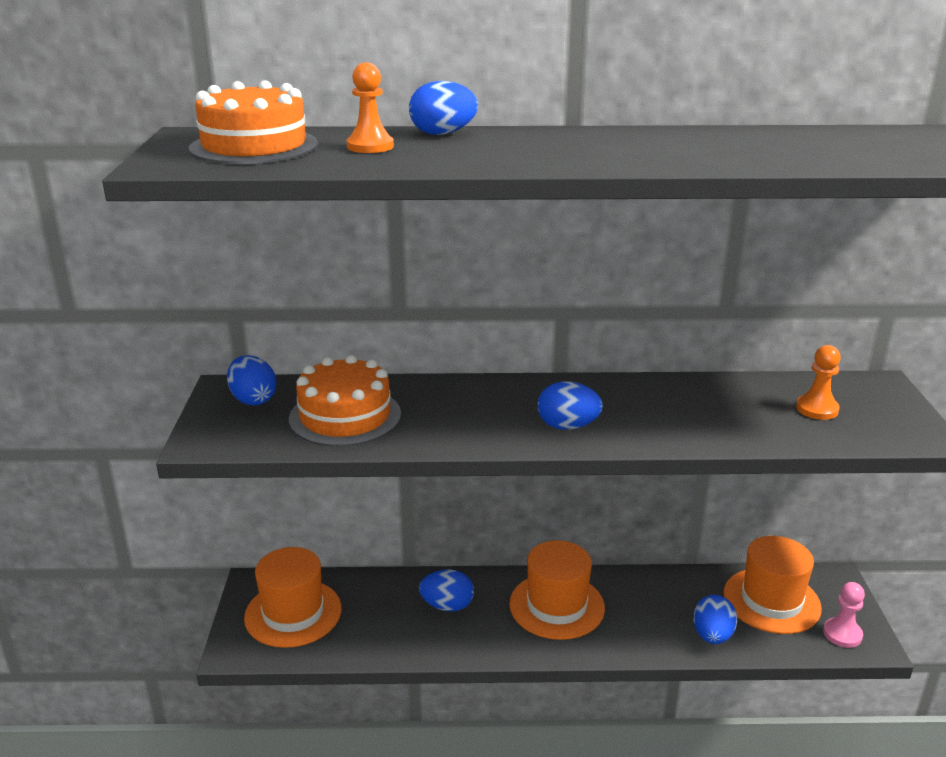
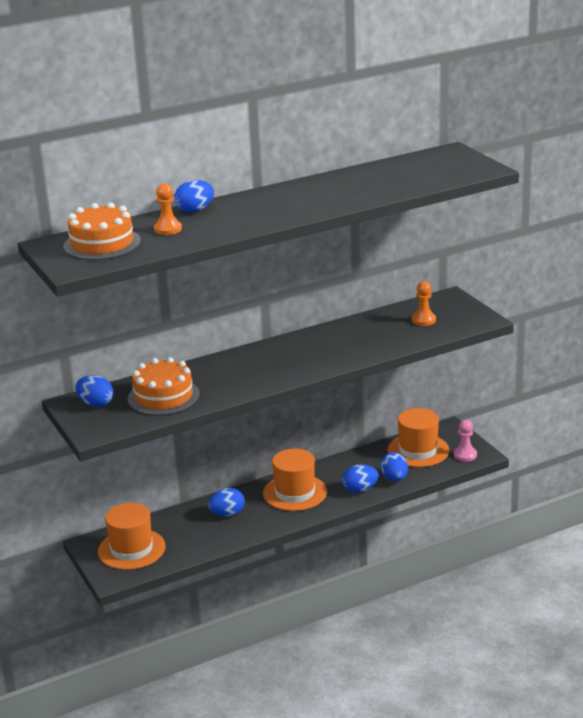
camera: 25 degrees left, 0 degrees up
blue egg [538,381,603,430] -> blue egg moved to [342,464,379,493]

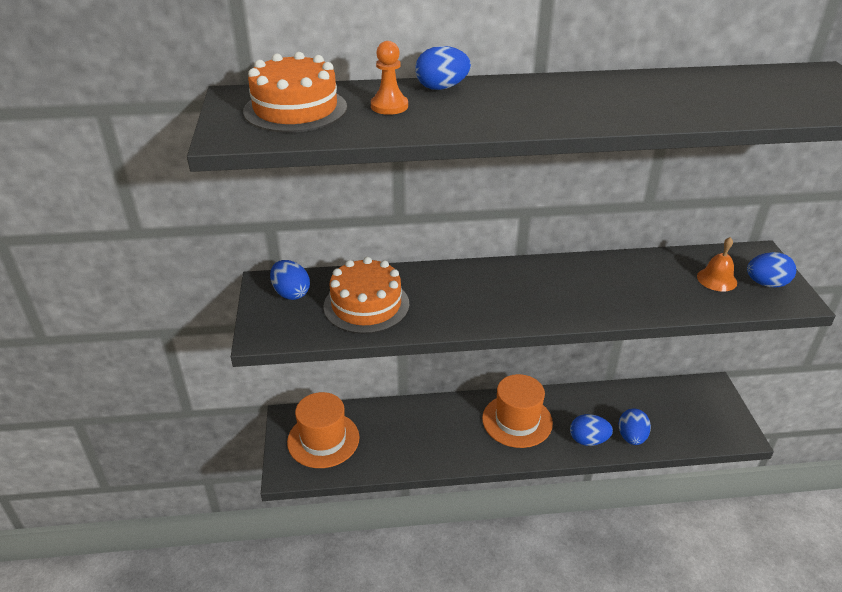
camera: 20 degrees right, 10 degrees up
blue egg [208,488,245,517] -> blue egg moved to [747,252,796,287]
orange hat [388,408,449,467] -> none
orange pawn [412,281,436,326] -> orange bell [697,237,737,291]
pink pawn [454,420,477,461] -> none

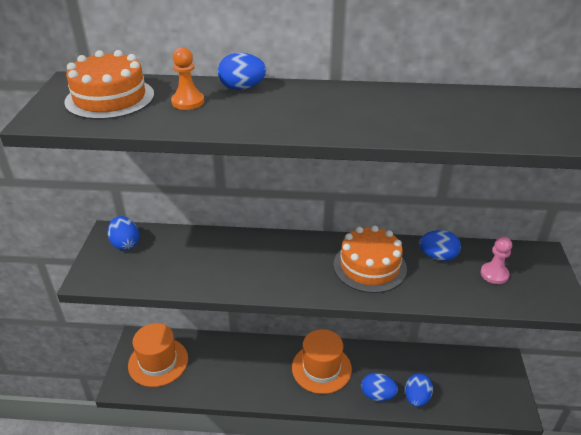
camera: 10 degrees right, 0 degrees up
orange cake [324,257,409,334] -> orange cake moved to [333,225,407,293]
orange bell [697,237,737,291] -> pink pawn [480,237,512,284]
blue egg [747,252,796,287] -> blue egg moved to [419,230,461,261]

